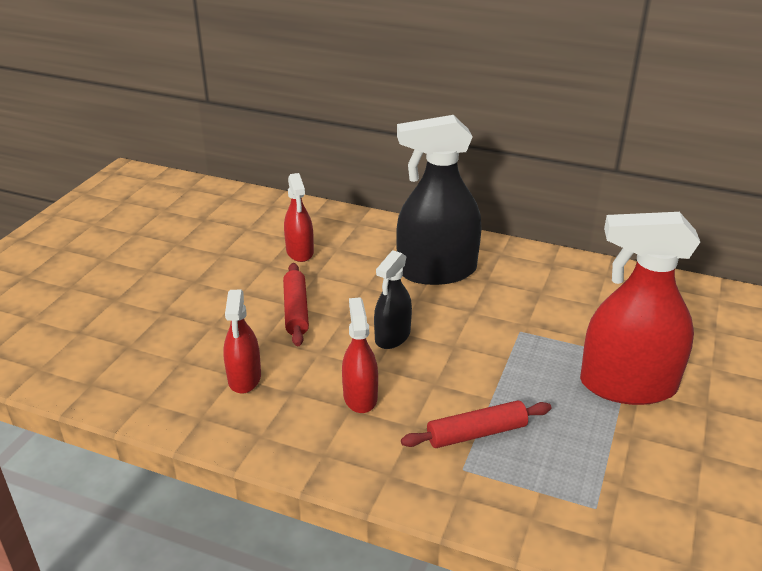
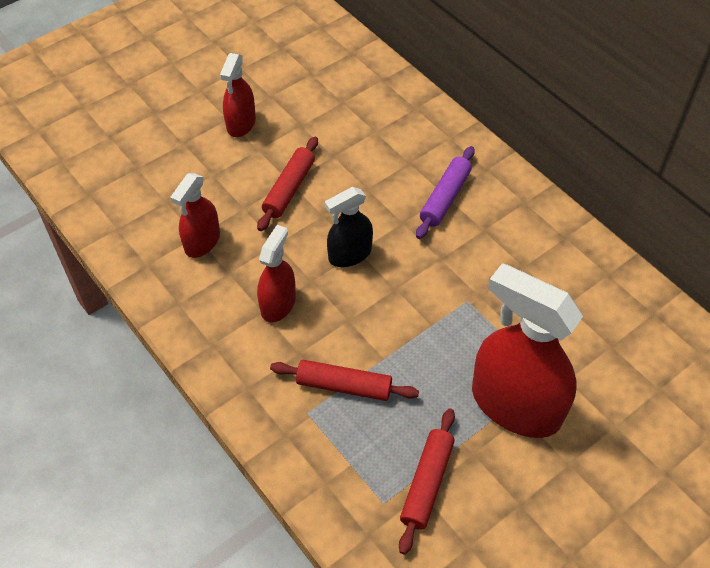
camera: 30 degrees right, 20 degrees up
red spray bottle [284,173,314,262] -> red spray bottle moved to [220,53,256,137]
black spray bottle [396,115,481,285] -> purple rolling pin [416,146,475,239]
none -> red rolling pin [399,408,455,555]

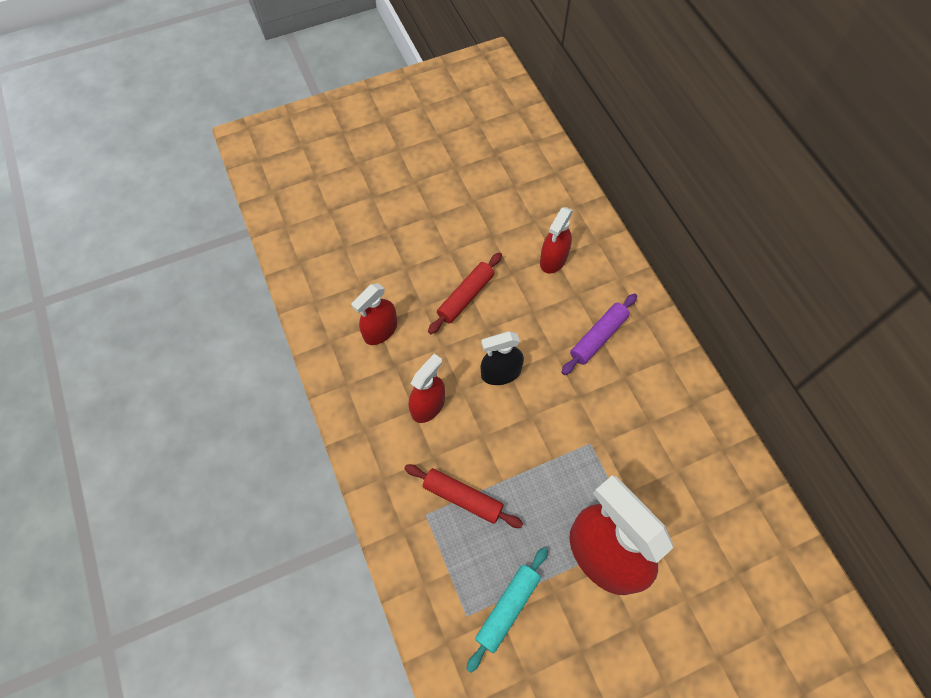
camera: 15 degrees right, 10 degrees up
red spray bottle [220,53,256,137] -> red spray bottle moved to [540,207,573,274]
red rolling pin [399,408,455,555] -> turquoise rolling pin [466,547,548,673]

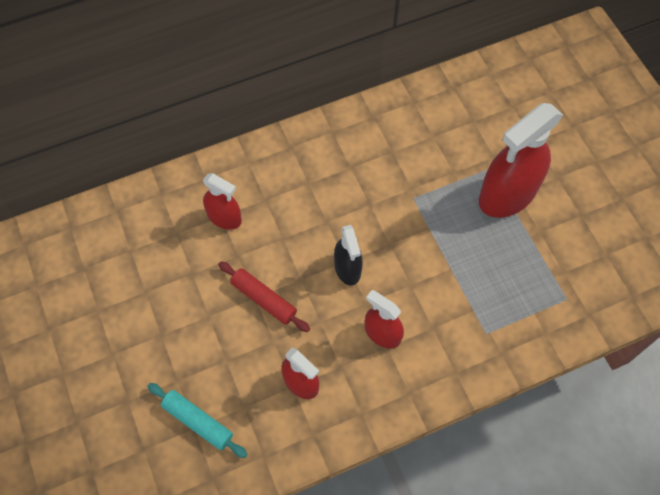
camera: 90 degrees left, 0 degrees up
red rolling pin [404,464,523,528] -> none
turquoise rolling pin [466,547,548,673] -> turquoise rolling pin moved to [148,383,248,458]
purple rolling pin [561,293,637,375] -> none

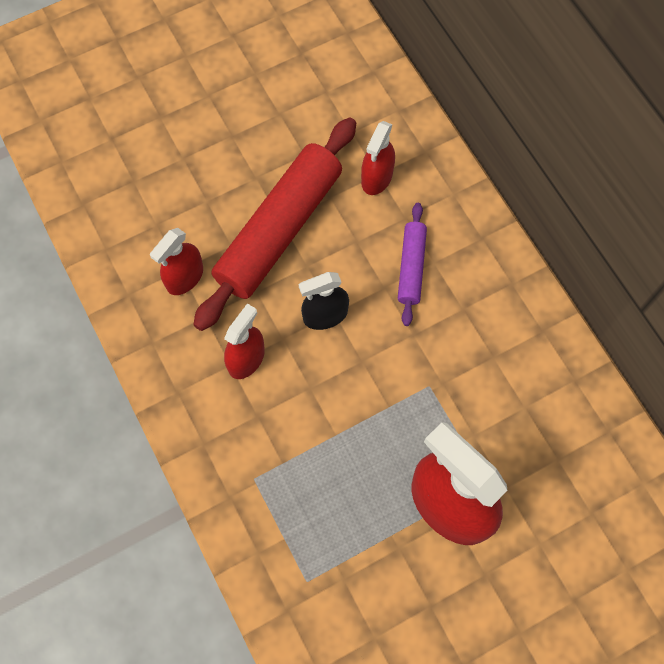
camera: 85 degrees right, 5 degrees up
turquoise rolling pin [148,383,248,458] -> none
red rolling pin [218,261,310,332] -> red rolling pin [193,117,356,331], size x2.06
none -> purple rolling pin [398,203,427,326]

